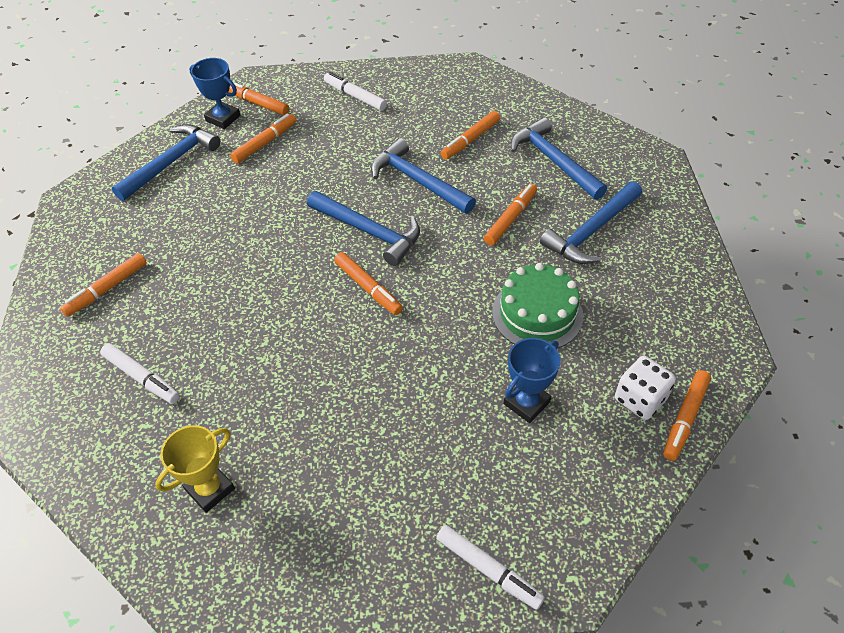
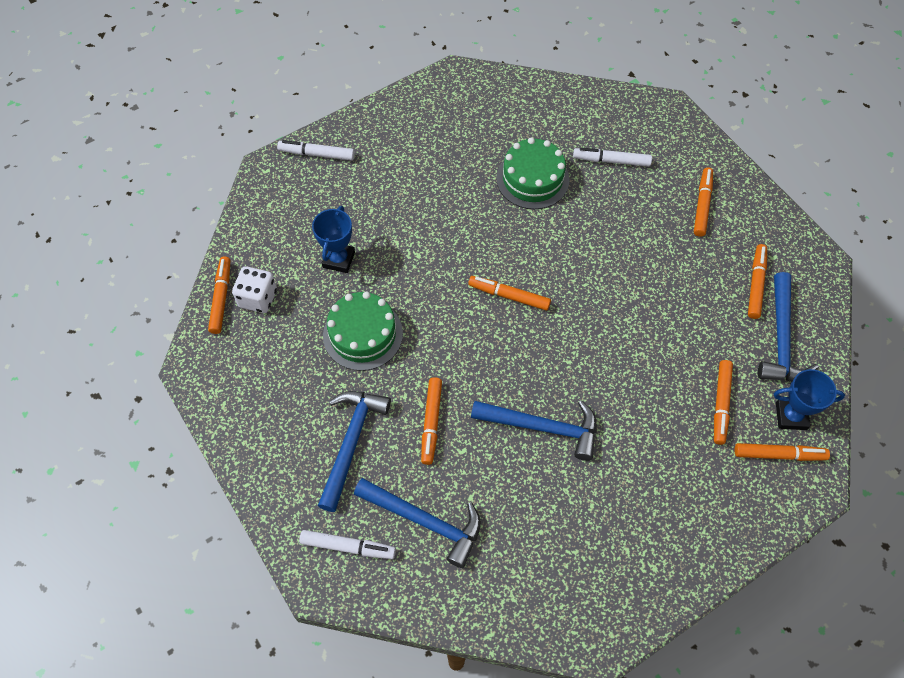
camera: 150 degrees right, 10 degrees up
yellow trophy [155,425,235,513] -> none
blue hammer [307,191,420,266] -> none
white marker [324,72,387,111] -> white marker moved to [299,530,396,559]
orange marker [441,111,500,160] -> orange marker moved to [748,244,767,319]
none -> green cake [496,138,569,209]

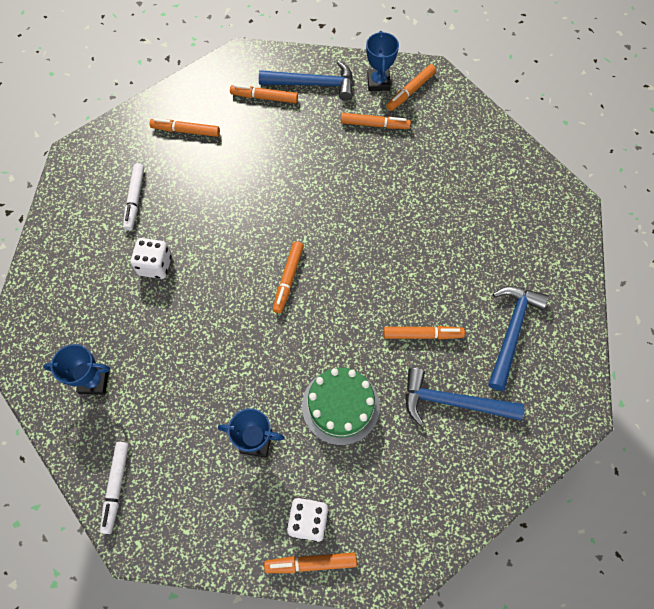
camera: 95 degrees left, 5 degrees up
white marker [299,530,396,559] -> none
blue hammer [471,400,597,461] -> none
green cake [496,138,569,209] -> white dice [131,238,172,279]
orange marker [735,443,830,461] -> orange marker turned 135 degrees counterclockwise [386,64,436,111]
none -> blue trophy [43,344,110,395]

